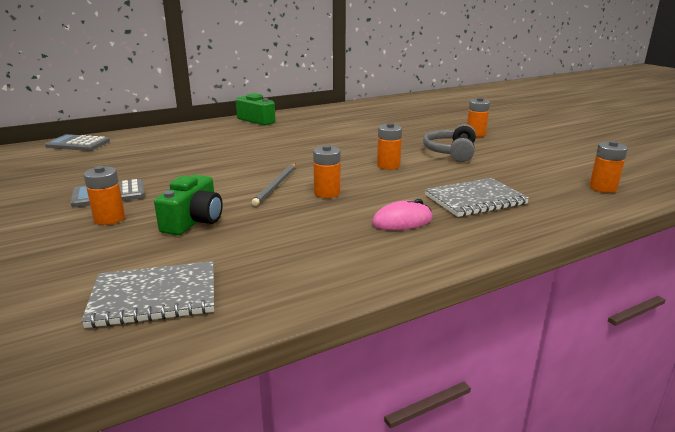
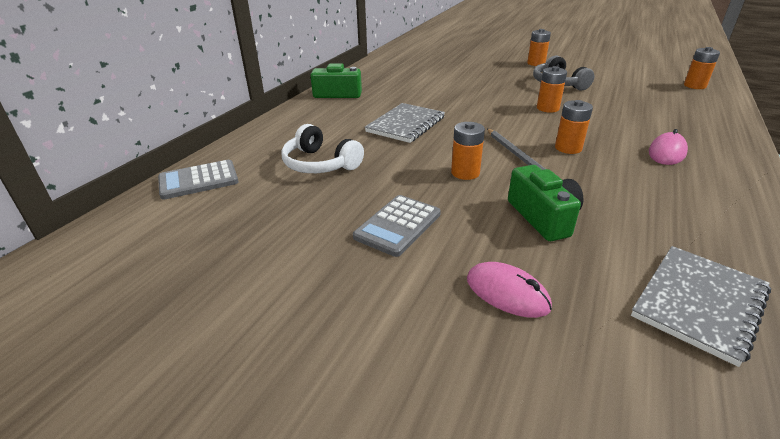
camera: 35 degrees left, 10 degrees up
orange battery [84,166,125,225] -> orange battery moved to [451,122,485,180]
grey notebook [425,178,529,217] -> grey notebook moved to [365,103,445,143]
none -> white headphones [281,124,364,173]
none -> pink mouse [467,262,552,318]

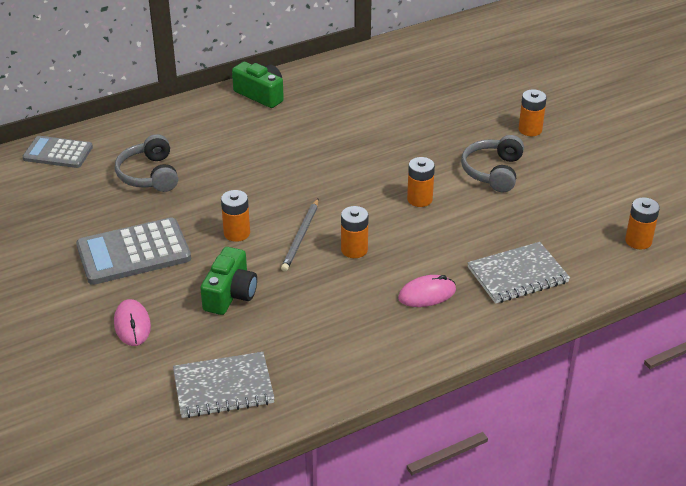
camera: 35 degrees right, 5 degrees up
white headphones [281,124,364,173] -> grey headphones [115,134,178,192]
grey calculator [353,195,441,257] -> grey calculator [76,217,191,285], size x1.54
grey notebook [365,103,445,143] -> grey notebook moved to [467,242,570,304]

